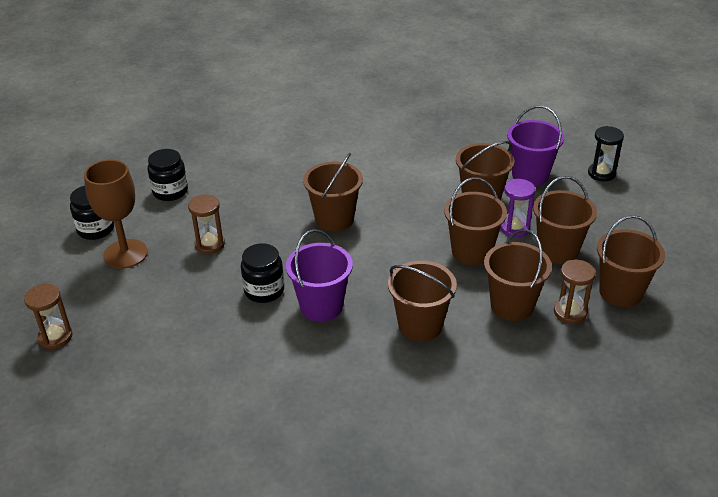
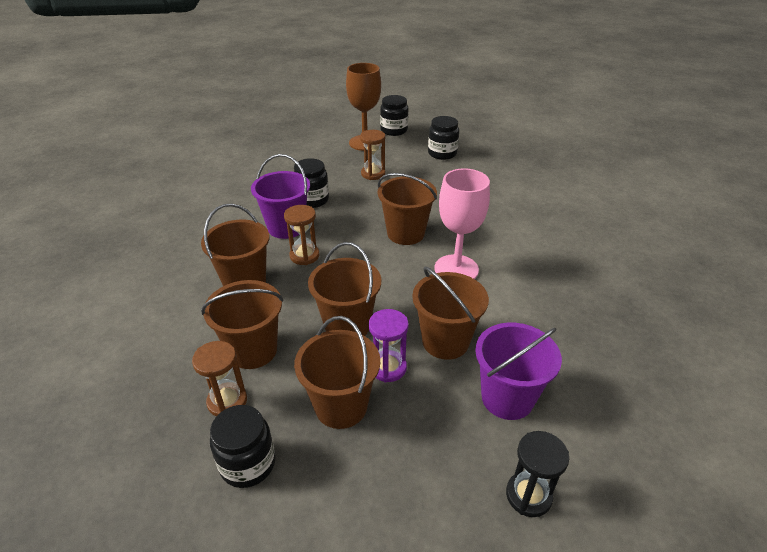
camera: 90 degrees right, 0 degrees up
brown hourglass [24,284,73,349] -> brown hourglass moved to [284,205,319,265]
brown bucket [597,215,665,307] -> black jar [210,405,276,488]
none -> pink goblet [434,168,490,279]

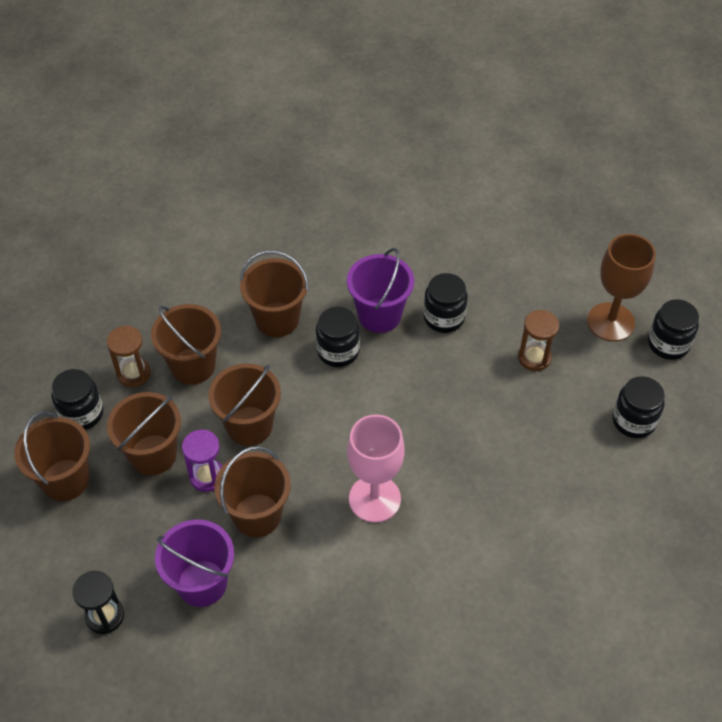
camera: 70 degrees right, 15 degrees up
brown hourglass [284,205,319,265] -> black jar [316,307,360,367]
brown bucket [378,173,437,245] -> brown bucket moved to [14,411,90,501]

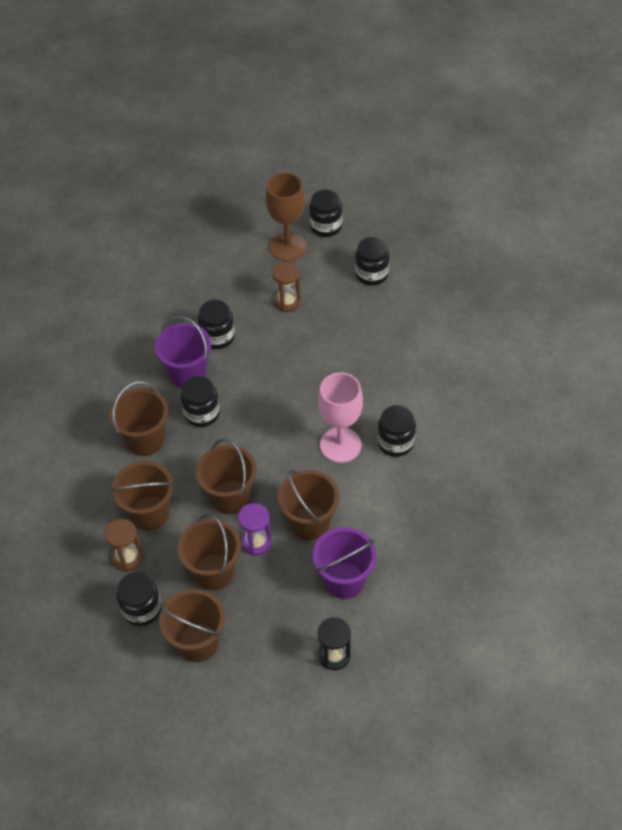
camera: 60 degrees left, 0 degrees up
none -> black jar [377,405,416,457]

